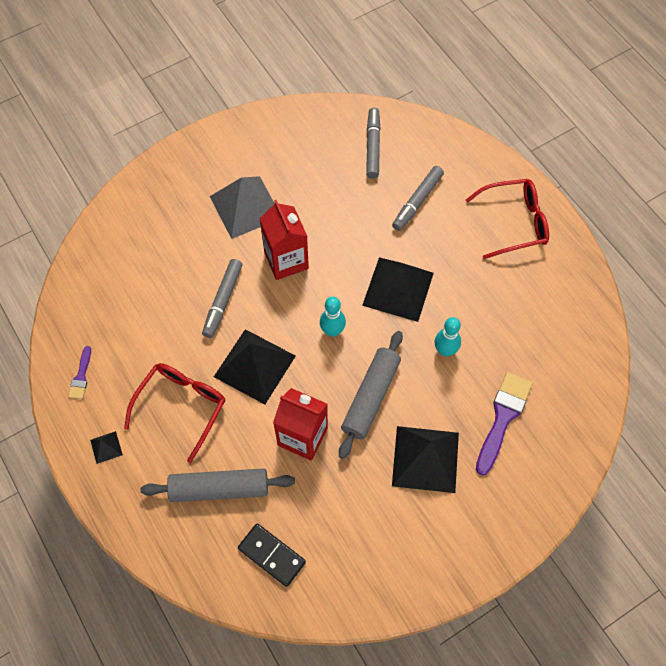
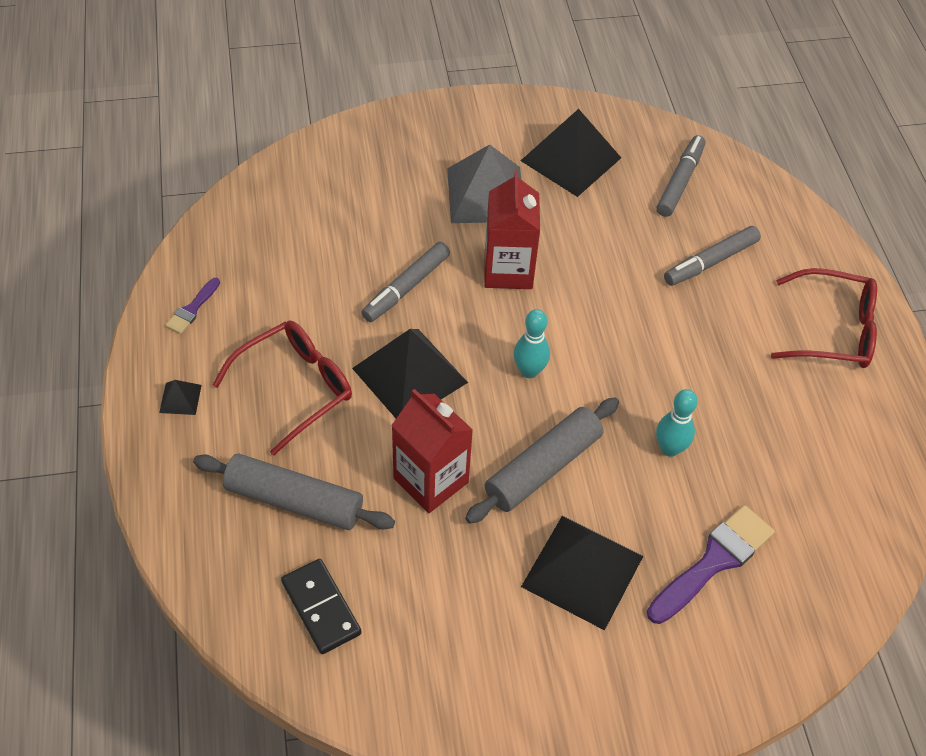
camera: 20 degrees right, 10 degrees down
black pyramid [362,257,434,322] -> black pyramid moved to [521,109,621,197]

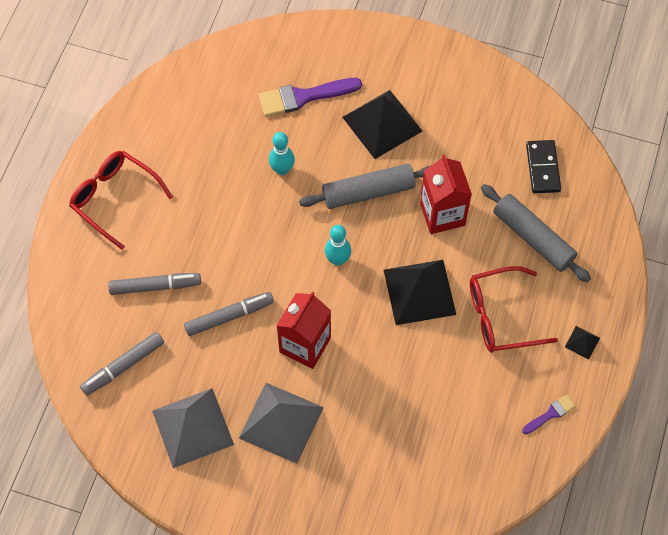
camera: 150 degrees left, 10 degrees up
grey marker [361,242,450,322] -> grey marker moved to [184,292,274,336]
black pyramid [521,109,621,197] -> grey pyramid [152,388,234,468]

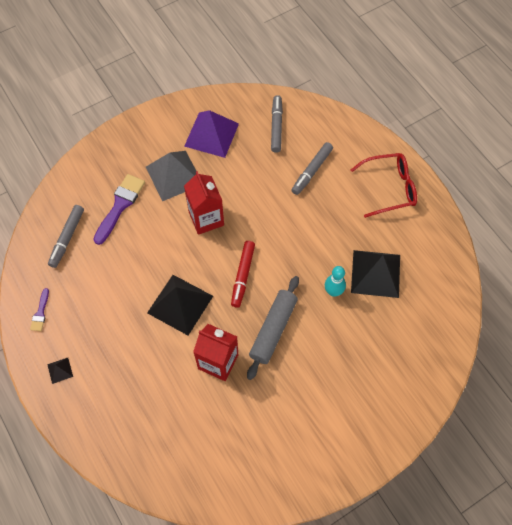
camera: 130 degrees right, 0 degrees up
grey pyramid [152,388,234,468] -> purple pyramid [184,110,239,158]
grey marker [184,292,274,336] -> grey marker moved to [48,205,84,268]
purple brush [259,78,362,117] -> purple brush moved to [93,174,145,245]
turquoise bowling pin [325,225,351,266] -> red marker [231,241,255,308]
black pyramid [342,90,422,159] -> black pyramid moved to [351,250,400,298]
red glasses [470,266,558,353] -> none
grey rolling pin [481,184,591,282] -> none
black domino [526,140,561,193] -> none

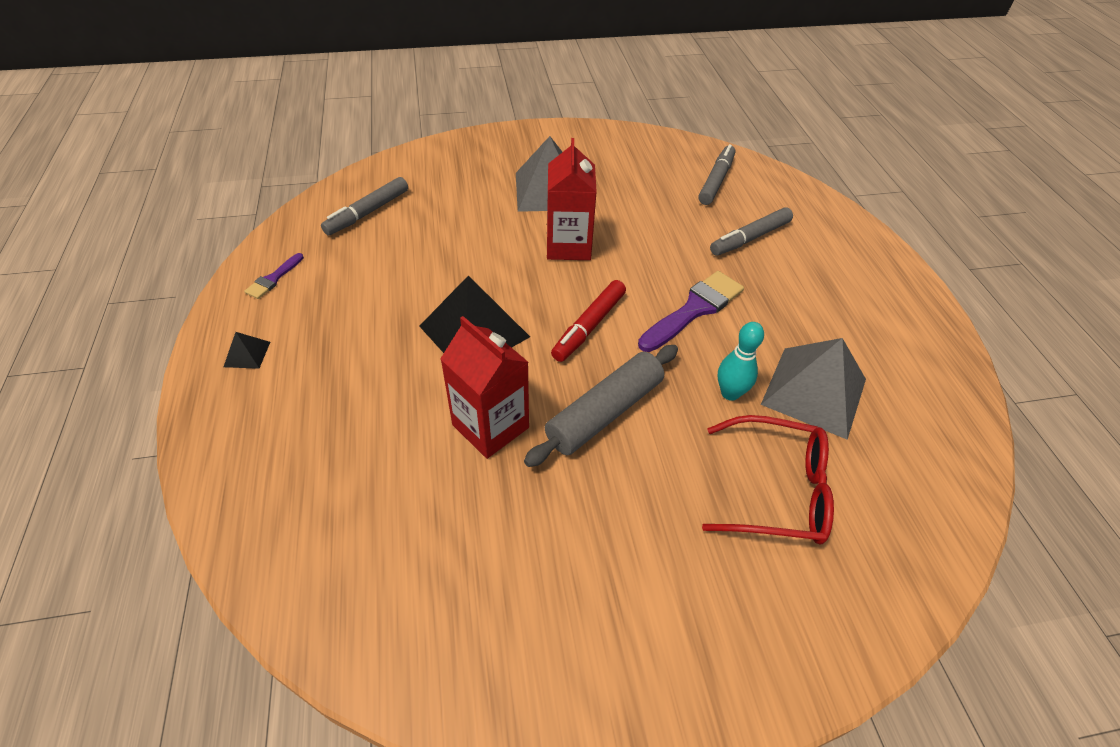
camera: 20 degrees right, 15 degrees down
purple brush [93,174,145,245] -> purple brush moved to [638,271,744,352]
purple pyramid [184,110,239,158] -> none
red glasses [351,153,417,218] -> red glasses moved to [702,415,834,544]
black pyramid [351,250,400,298] -> grey pyramid [761,338,866,440]

